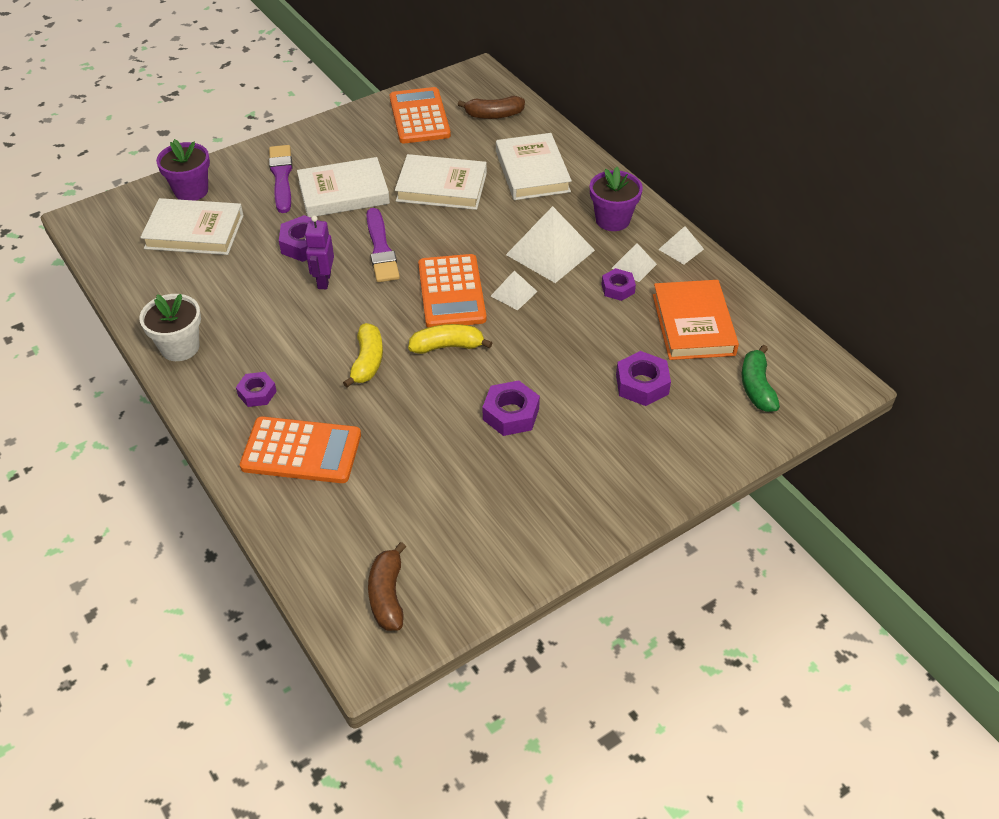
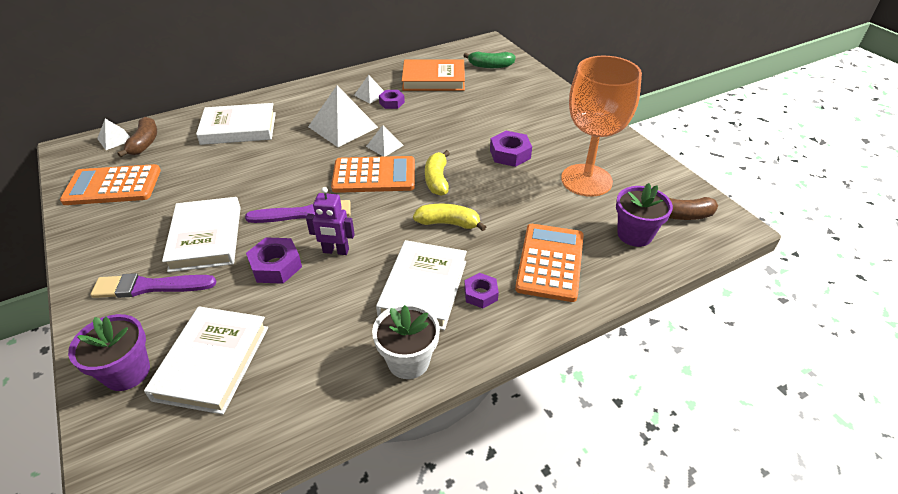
camera: 85 degrees left, 5 degrees down
white book [395,154,487,210] -> white book moved to [376,240,467,330]
purple flower pot [590,167,643,231] -> purple flower pot moved to [616,183,673,247]
purple nut [616,351,671,406] -> none
white pyramid [658,226,704,265] -> white pyramid moved to [97,119,130,150]
none -> orange goblet [561,56,642,197]

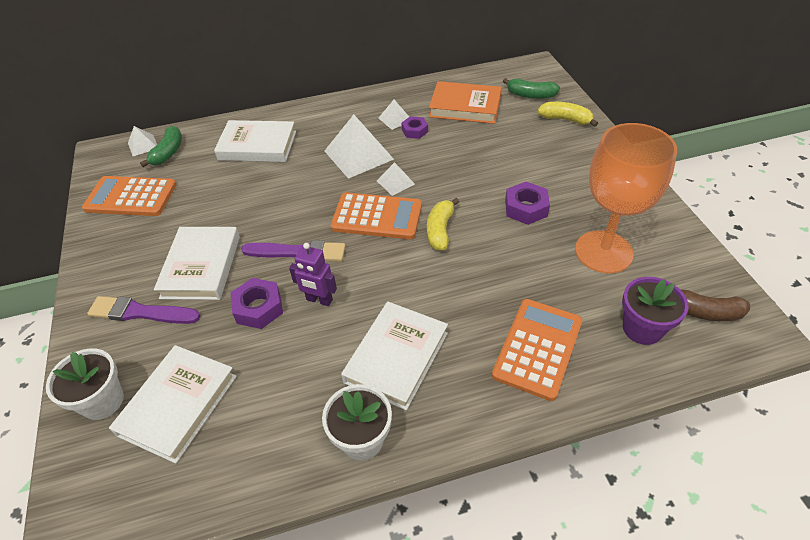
camera: 15 degrees right, 5 degrees up
purple flower pot [68,314,150,391] -> white flower pot [46,349,124,420]
brown banana [117,117,157,157] -> green banana [140,126,182,167]
yellow banana [413,204,486,231] -> yellow banana moved to [537,102,598,127]
purple nut [464,273,499,308] -> none

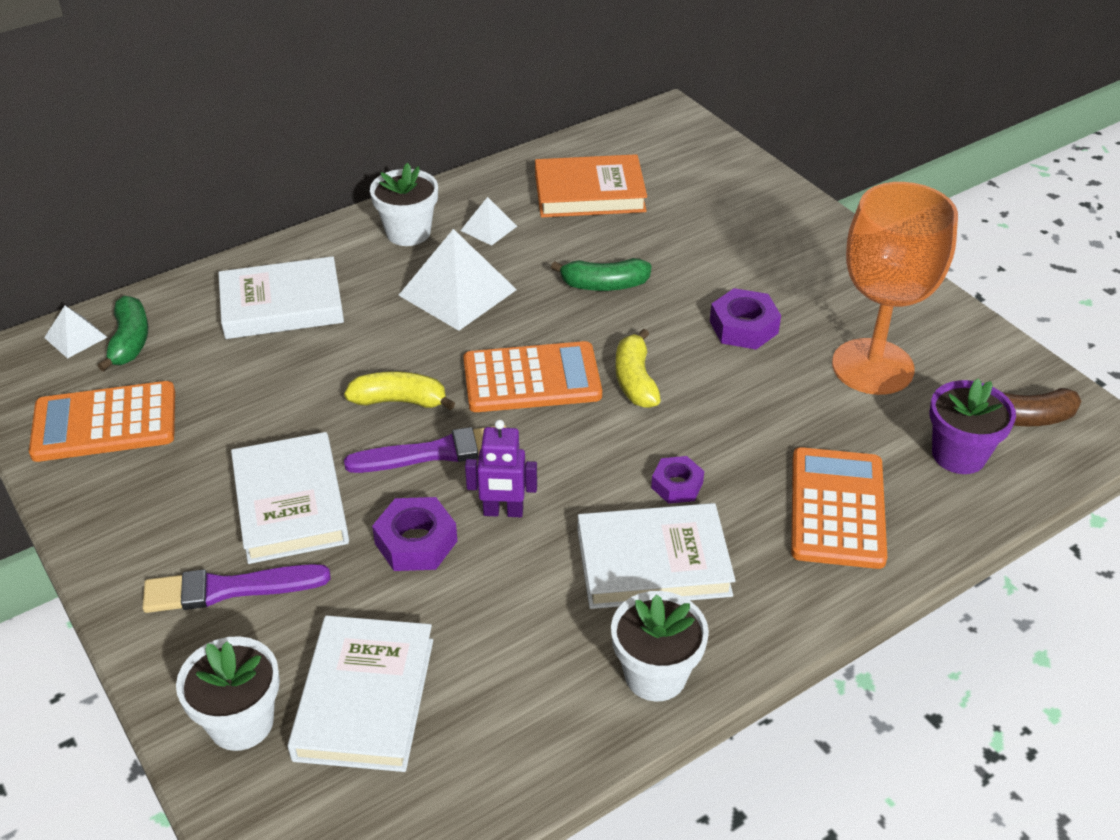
camera: 20 degrees left, 5 degrees down
white book [341,302,448,410] -> white book turned 75 degrees clockwise [577,503,735,609]
white pyramid [377,162,415,196] -> none
purple nut [402,116,428,139] -> purple nut moved to [651,456,704,504]
green banana [503,78,560,99] -> green banana moved to [551,258,652,291]
yellow banana [537,102,598,127] -> yellow banana moved to [344,371,455,410]
none -> white flower pot [370,163,438,246]

